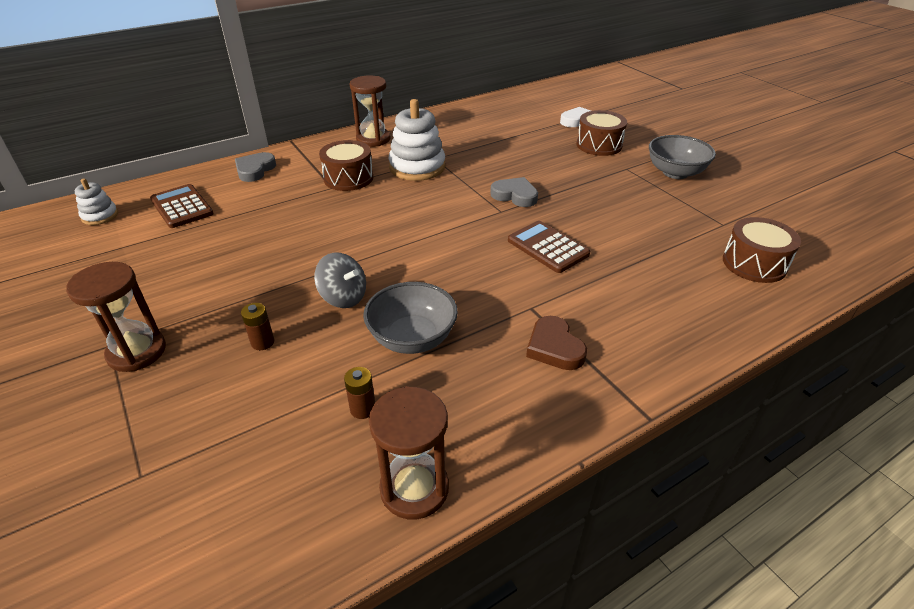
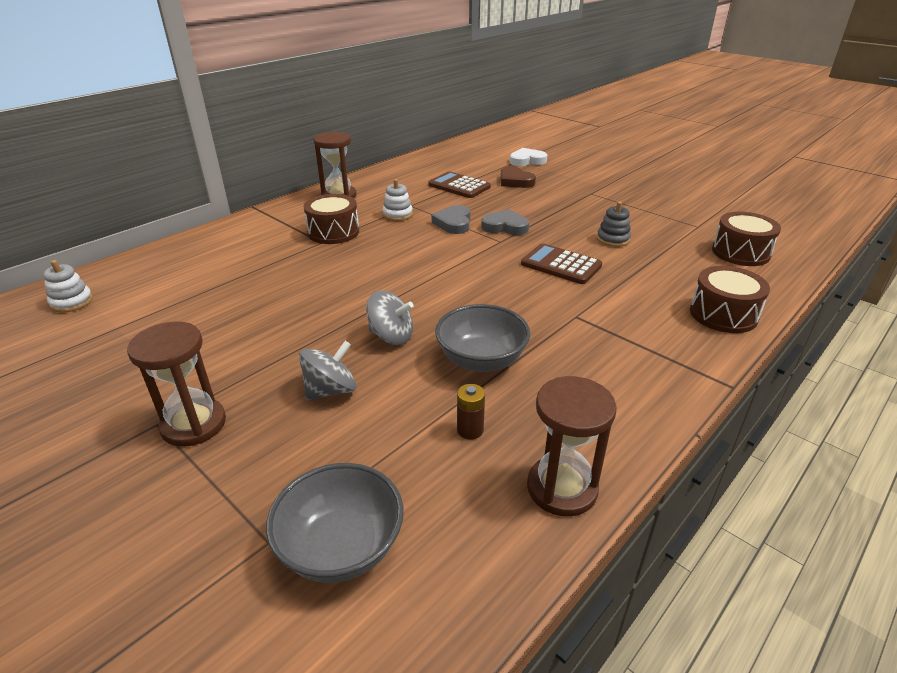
camera: 15 degrees left, 5 degrees down
brown calculator [150,184,214,228] -> brown calculator moved to [428,172,491,198]
grey heart [235,152,276,182] -> grey heart moved to [432,205,470,234]
brown battery [241,303,274,350] -> grey spinning top [299,341,356,401]
white stacking toy [389,99,445,181] -> white stacking toy [382,179,413,221], size x0.53
brown heart [526,316,587,370] -> brown heart moved to [500,166,536,188]
brown drum [577,110,627,156] -> brown drum moved to [690,266,770,333]
grey bowl [649,135,716,179] -> grey bowl moved to [266,463,404,583]
none -> grey stacking toy [597,202,631,247]

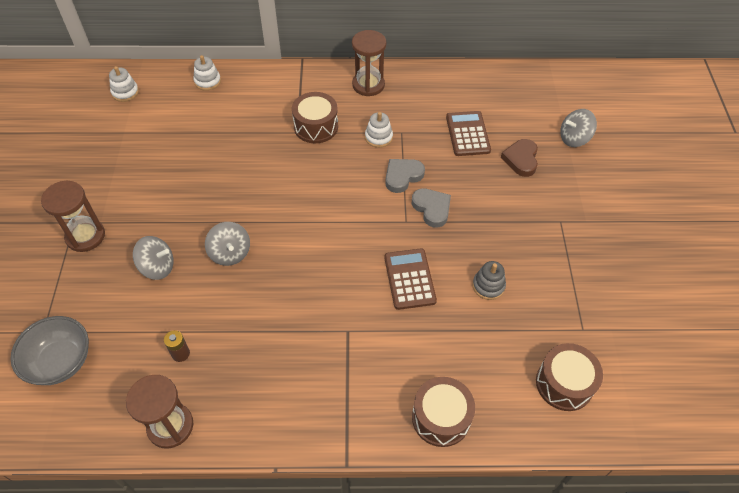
camera: 45 degrees right, 20 degrees up
grey bowl [435,304,530,372] -> none
white heart [510,148,547,166] -> grey spinning top [560,109,597,147]
none -> white stacking toy [193,55,221,91]

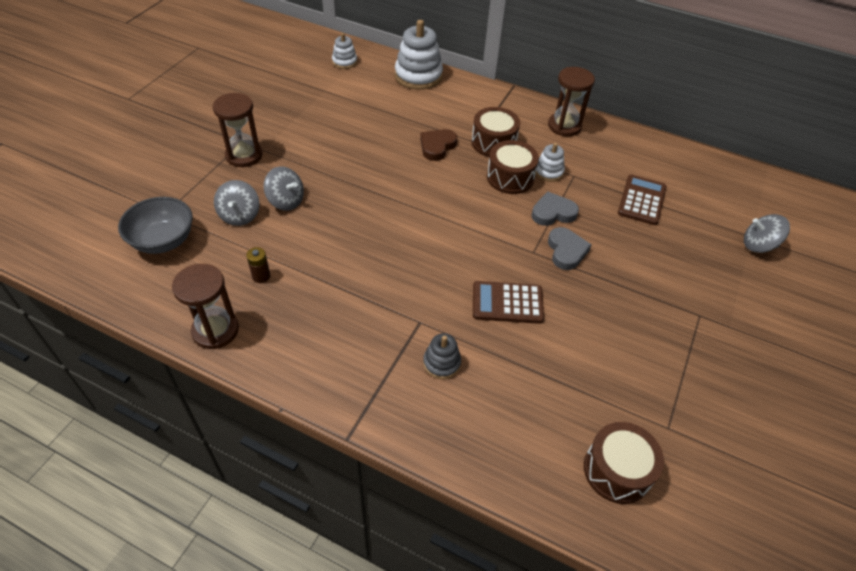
camera: 25 degrees right, 5 degrees down
white stacking toy [193,55,221,91] -> white stacking toy [395,20,443,90], size x1.88
grey spinning top [205,222,250,266] -> grey spinning top moved to [214,180,260,226]
brown calculator [384,249,437,310] -> brown calculator turned 105 degrees counterclockwise [473,281,544,324]
brown drum [412,377,475,447] -> brown drum moved to [487,140,539,194]
grey stacking toy [473,261,506,300] -> grey stacking toy moved to [423,333,461,379]
brown heart [501,139,538,177] -> brown heart moved to [420,129,457,161]

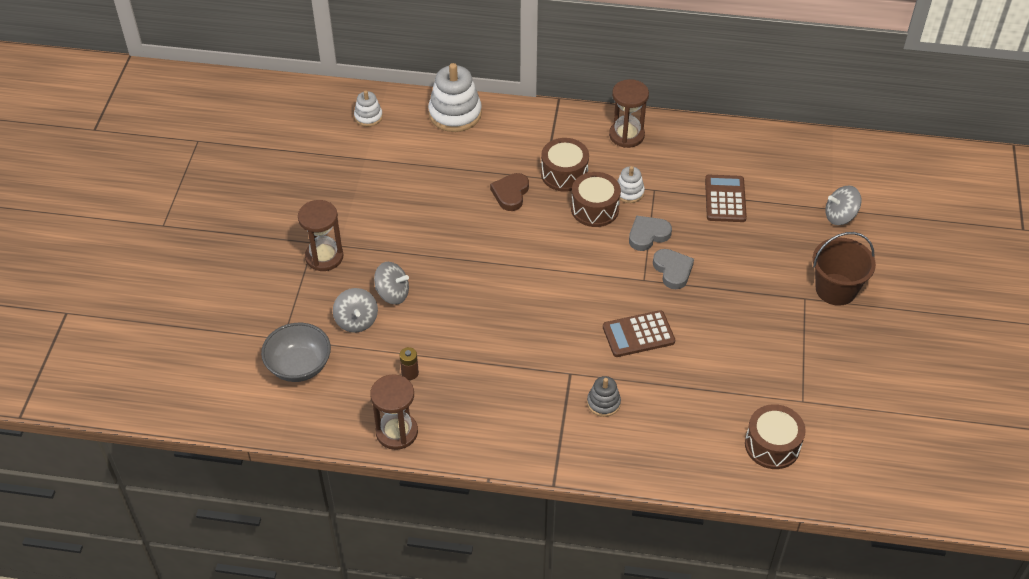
camera: 15 degrees left, 0 degrees up
none -> brown bucket [813,232,876,306]

